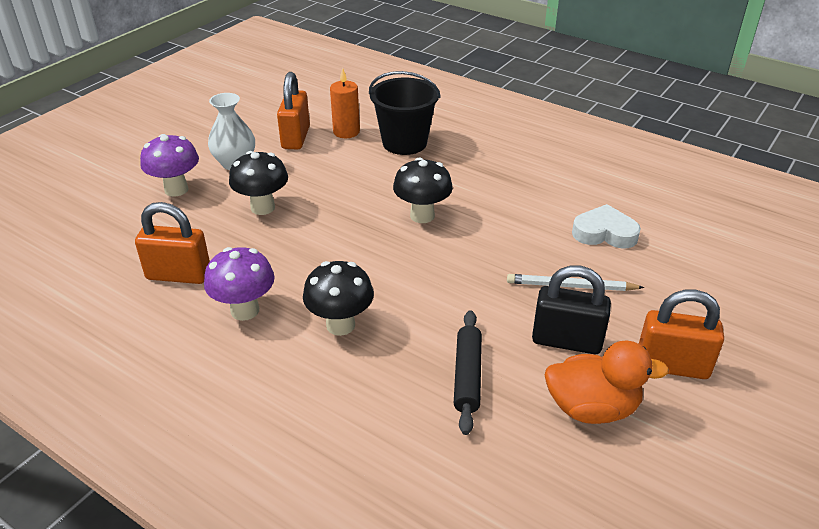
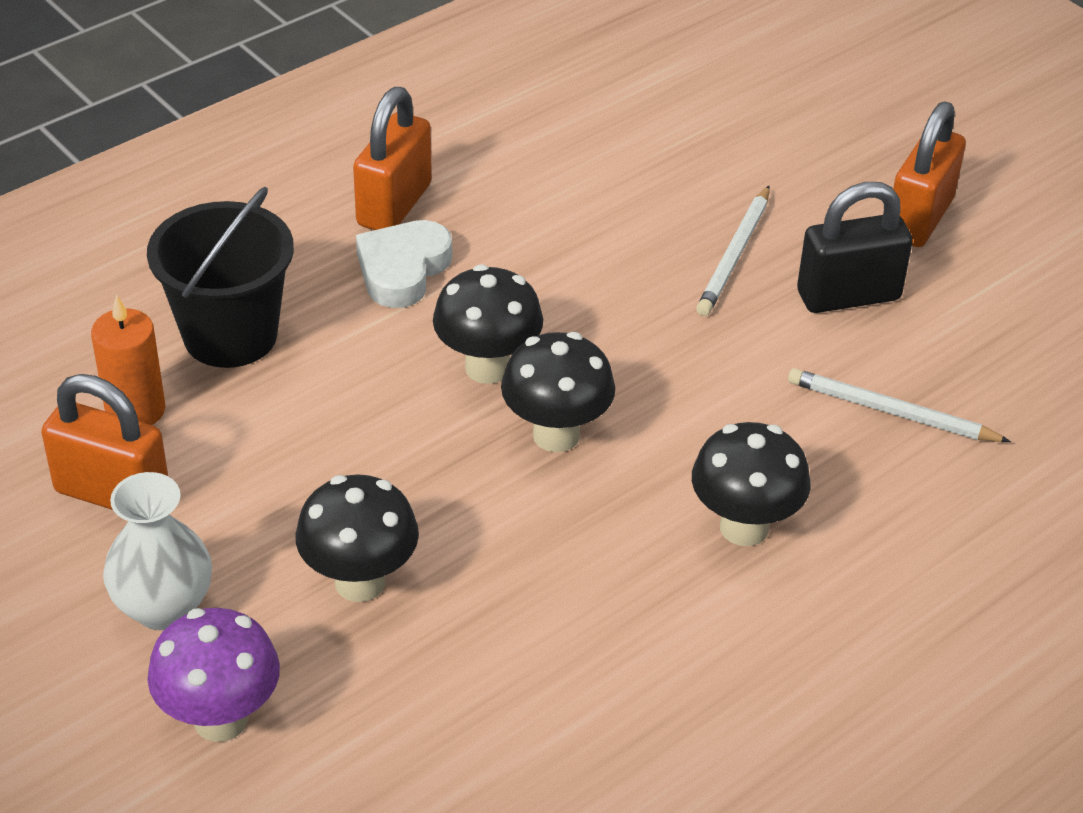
camera: 75 degrees left, 5 degrees up
orange padlock [135,202,210,284] -> orange padlock moved to [353,87,432,230]
purple mushroom [204,247,274,321] -> none
black rolling pin [454,310,482,435] -> white pencil [788,368,1011,442]
black padlock [532,266,611,354] -> black padlock turned 45 degrees clockwise [797,182,913,313]
orange duck [545,341,669,424] -> none
white heart [572,204,641,248] -> white heart moved to [356,220,452,308]
none -> black mushroom [501,332,615,452]

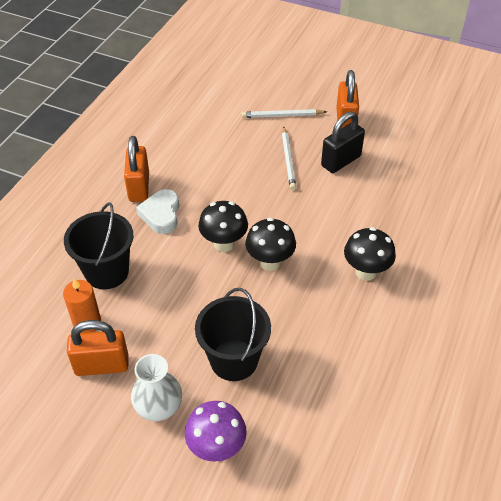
camera: 25 degrees left, 5 degrees up
black mushroom [295,474,419,602] -> black bucket [195,288,271,381]
white pencil [788,368,1011,442] -> white pencil moved to [242,109,327,118]

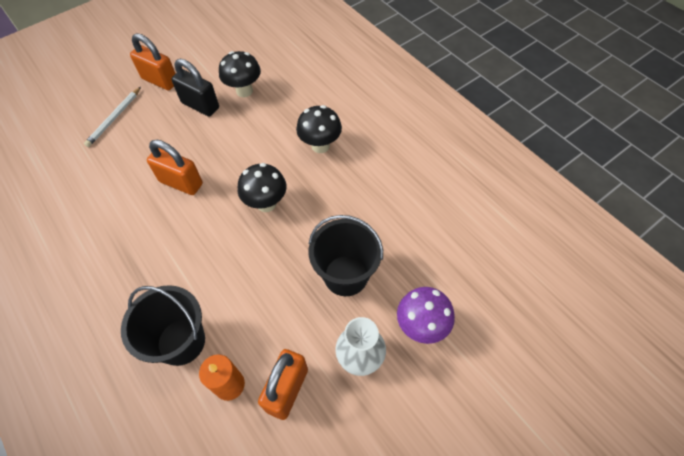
camera: 60 degrees left, 10 degrees up
orange padlock [124,136,149,202] -> orange padlock moved to [147,140,203,195]
white heart [136,189,179,234] -> none
black mushroom [198,201,248,252] -> black mushroom moved to [219,51,261,97]
white pencil [282,126,296,190] -> none
black padlock [321,112,365,173] -> black padlock turned 45 degrees counterclockwise [171,59,219,116]

